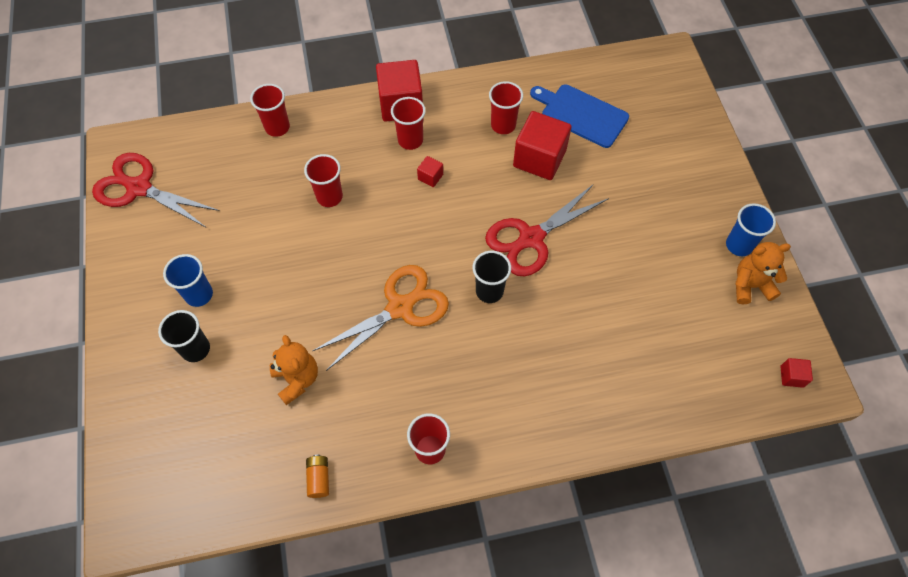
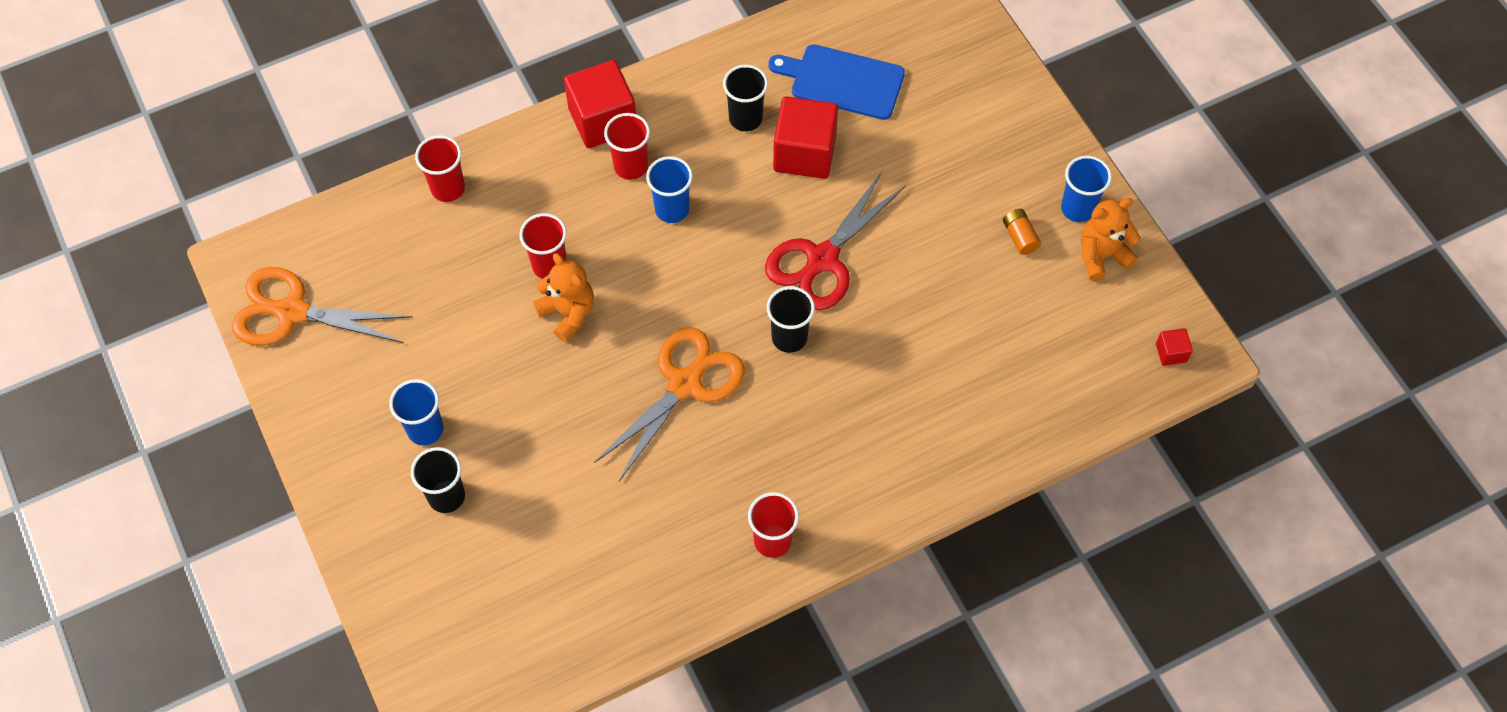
camera: 15 degrees left, 0 degrees up
red scissors [92,153,220,227] -> orange scissors [231,267,412,346]
orange teddy bear [270,335,318,405] -> orange teddy bear moved to [533,253,594,342]
orange battery [306,455,329,498] -> orange battery moved to [1003,209,1041,255]
red cube [417,156,443,187] -> blue cup [646,156,693,223]
red cup [489,81,523,134] -> black cup [723,65,768,131]

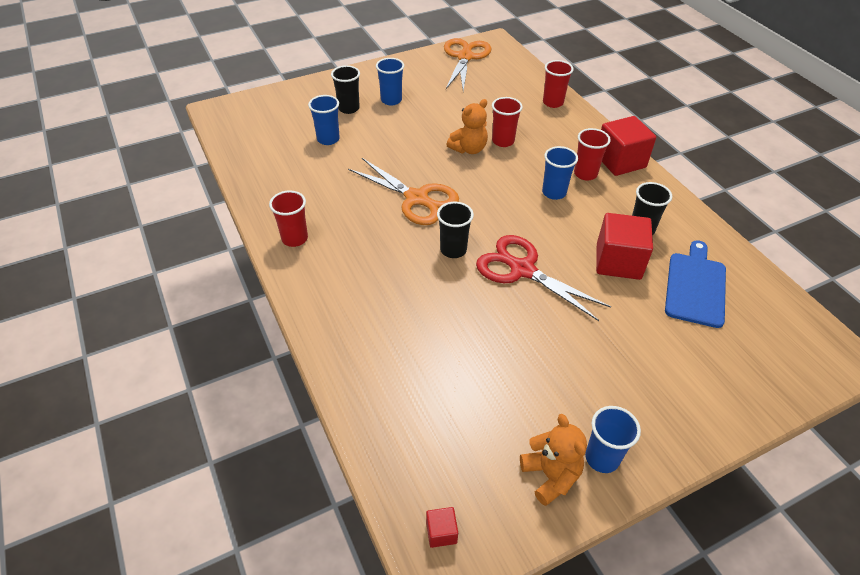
camera: 90 degrees right, 15 degrees down
orange battery [1003,209,1041,255] -> none
none -> blue cup [308,95,340,145]

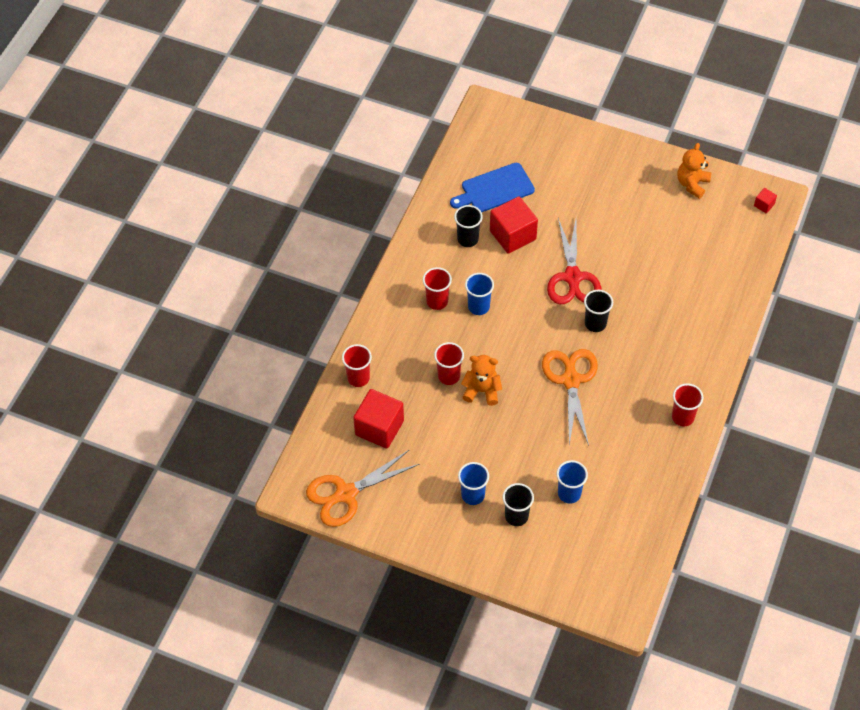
camera: 130 degrees left, 10 degrees up
blue cup [585,406,641,473] -> none
red cube [601,116,656,176] -> red cube moved to [353,389,404,449]

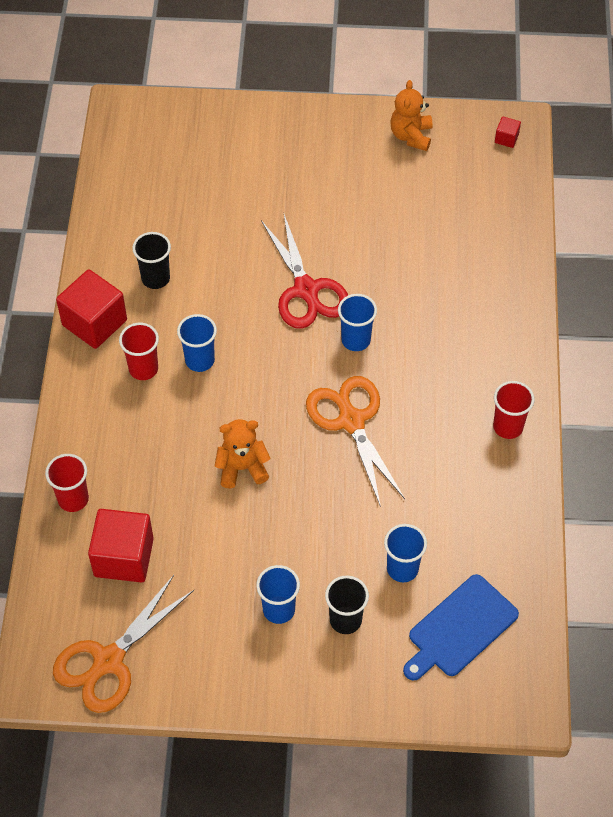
camera: 20 degrees left, 0 degrees up
red cup [434,342,464,385] -> none
blue cutting board [450,163,535,212] -> blue cutting board moved to [403,574,519,681]
red cube [490,196,538,254] -> red cube moved to [56,269,127,349]
black cup [584,290,613,332] -> blue cup [338,294,377,351]

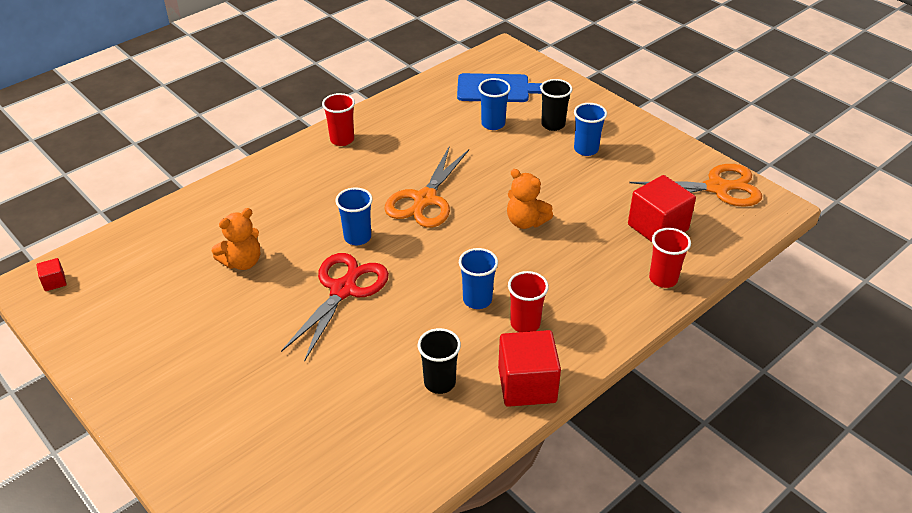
camera: 135 degrees left, 15 degrees down
orange teddy bear [390,80,432,151] -> orange teddy bear moved to [212,208,260,270]

